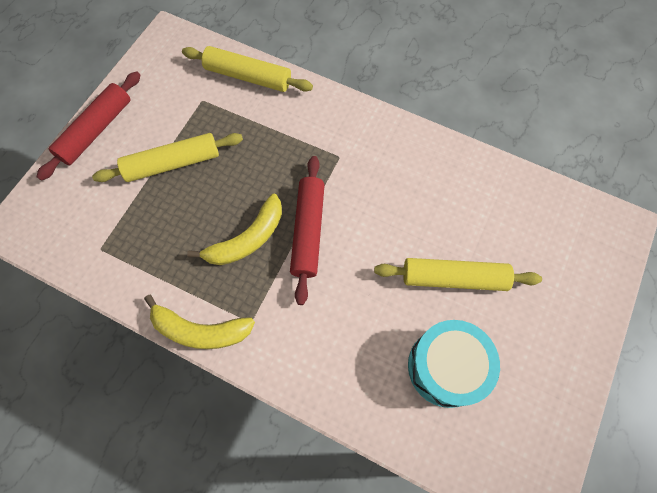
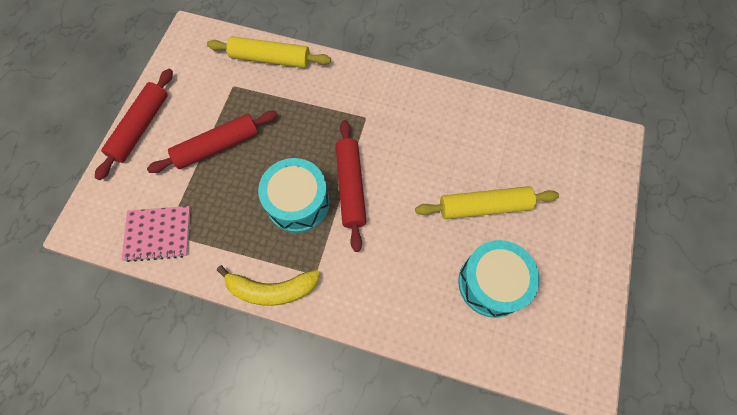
camera: 10 degrees left, 0 degrees up
yellow rolling pin [92,133,243,182] -> red rolling pin [147,111,278,173]
yellow banana [187,194,282,265] -> turquoise drum [258,158,329,233]
none -> pink notebook [122,206,191,262]

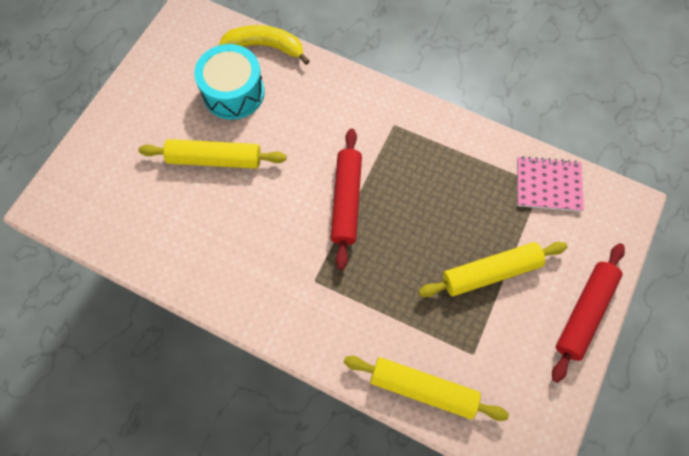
camera: 170 degrees left, 0 degrees up
red rolling pin [147,111,278,173] -> yellow rolling pin [419,242,568,297]
yellow banana [217,265,320,306] -> yellow banana moved to [219,25,310,65]
turquoise drum [258,158,329,233] -> none

